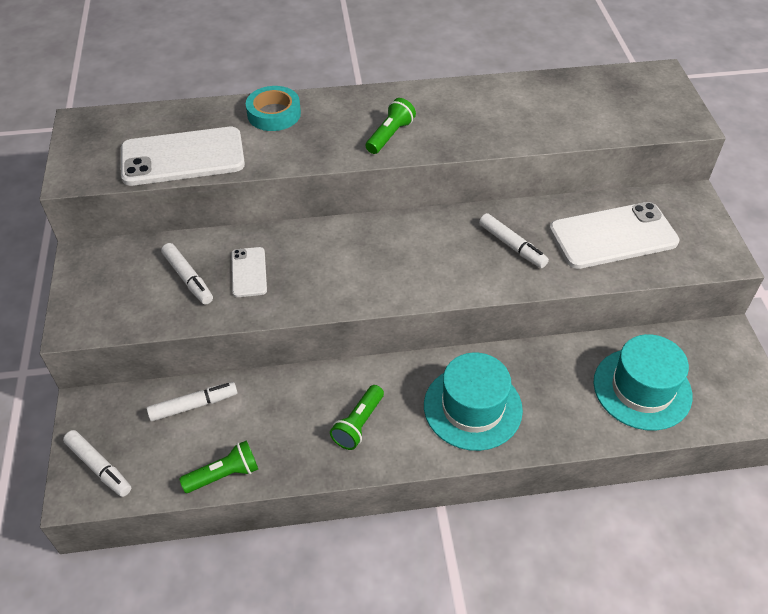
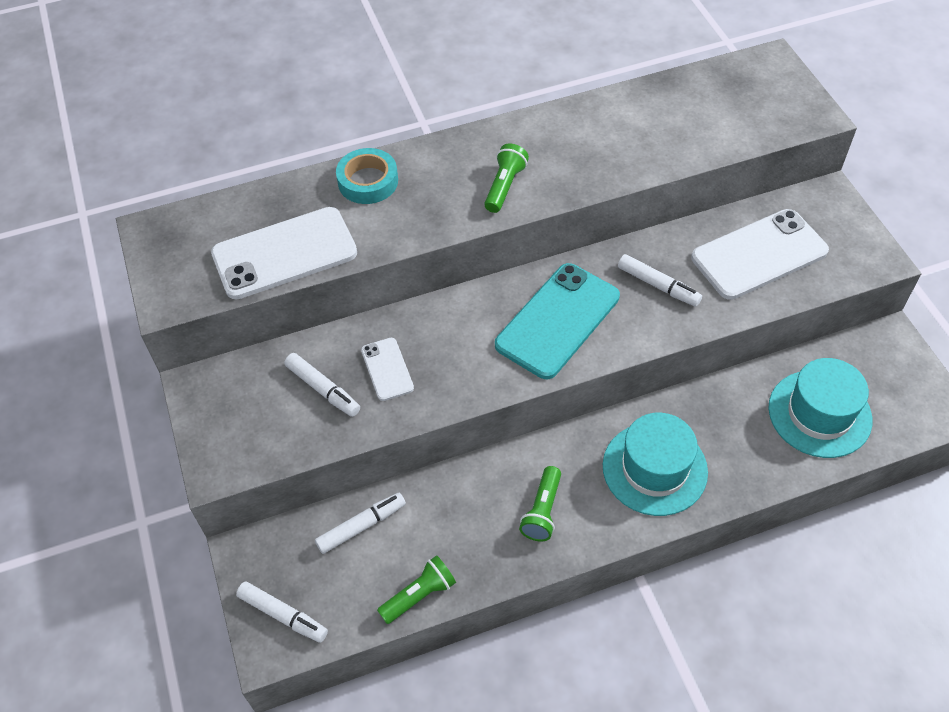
camera: 10 degrees left, 5 degrees up
none -> turquoise phone [495,263,620,379]

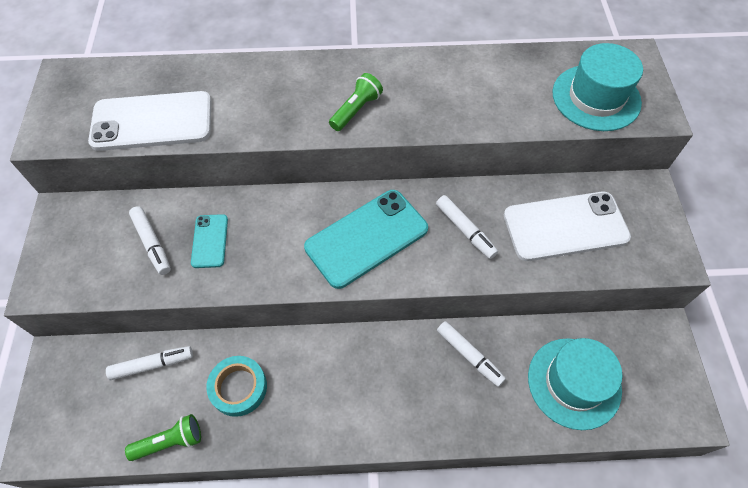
camera: 15 degrees right, 5 degrees up
white marker [236,581,328,643] -> white marker moved to [437,321,506,387]
turquoise tape [336,148,398,204] -> turquoise tape moved to [206,356,267,417]
white phone [361,338,414,401] -> turquoise phone [191,214,228,268]
green flashlight [519,466,561,542] -> none
turquoise hat [603,413,708,516] -> turquoise hat moved to [553,43,643,131]

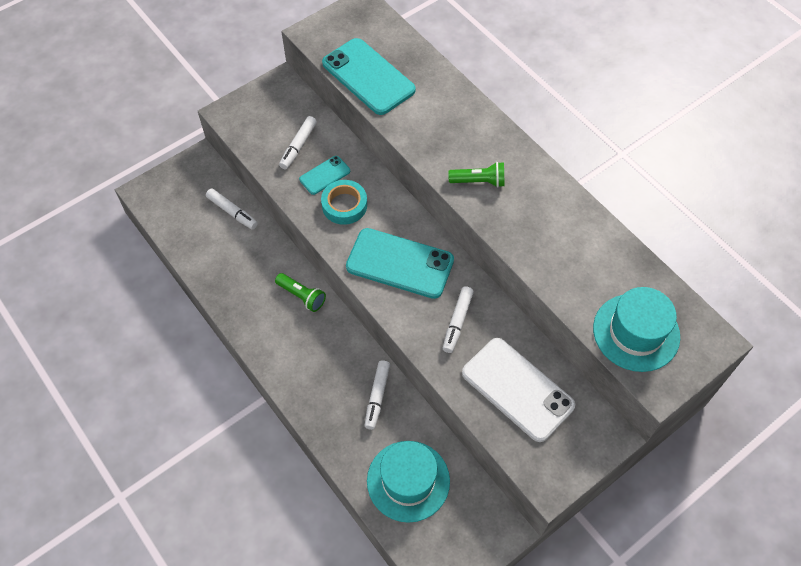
camera: 55 degrees right, 0 degrees up
white phone [88,91,212,151] -> turquoise phone [322,38,416,115]
green flashlight [125,414,201,461] -> green flashlight moved to [275,273,326,312]
turquoise tape [206,356,267,417] -> turquoise tape moved to [321,180,367,225]

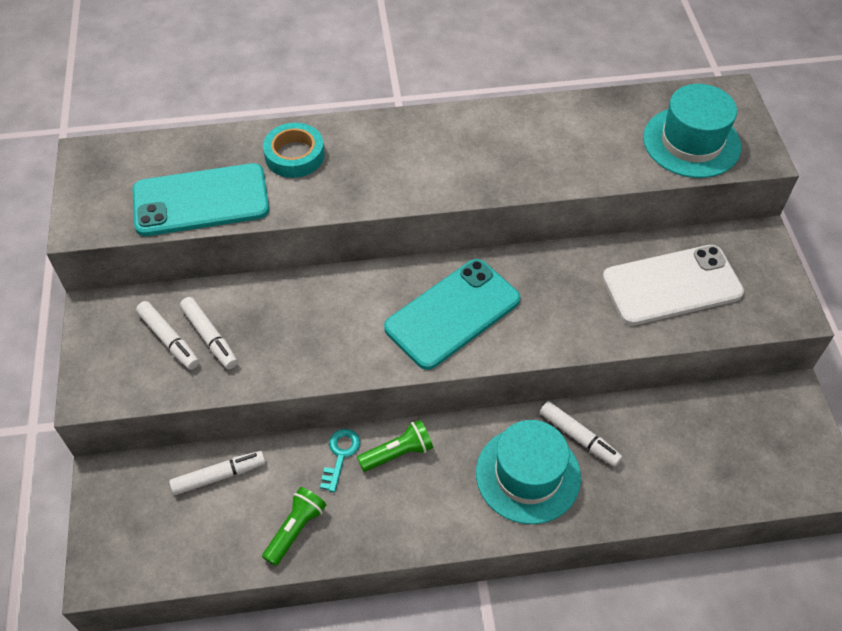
camera: 60 degrees left, 5 degrees down
turquoise phone [299,156,350,195] -> none
turquoise tape [321,180,367,225] -> turquoise tape moved to [263,123,325,178]
turquoise hat [367,441,450,523] -> turquoise hat moved to [476,420,581,524]
white marker [443,286,474,353] -> white marker moved to [136,301,199,370]
green flashlight [448,162,504,188] -> green flashlight moved to [262,487,326,566]
none -> turquoise key [320,429,360,492]

